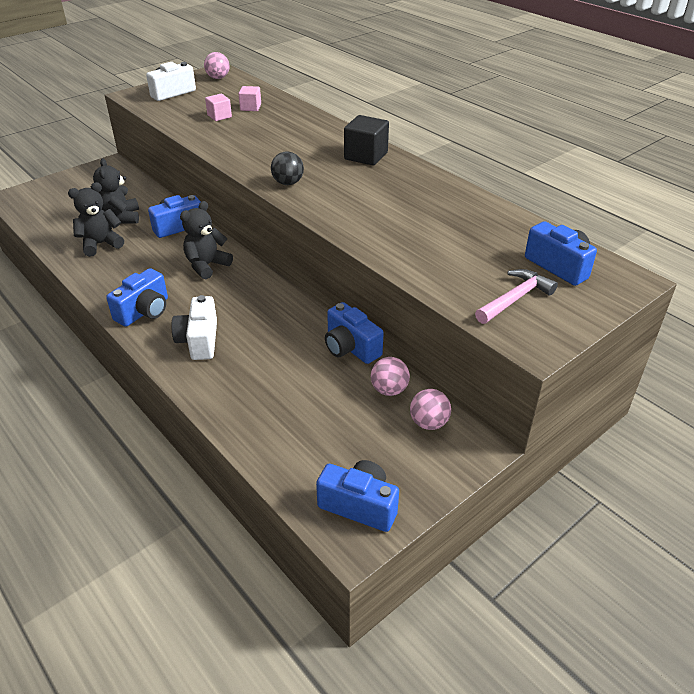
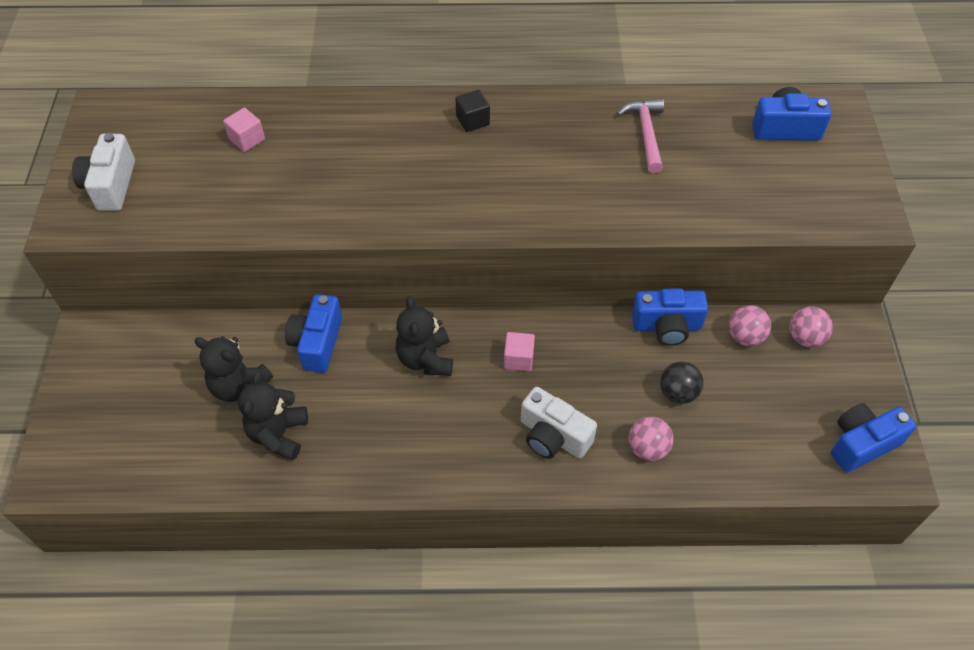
camera: 50 degrees left, 15 degrees up
blue camera [106,268,168,327] -> none
pink ball [204,52,230,79] -> pink ball moved to [629,417,674,461]
pink cube [205,94,232,121] -> pink cube moved to [504,332,535,371]
black ball [271,151,304,185] -> black ball moved to [660,361,703,404]
black cube [344,115,389,166] -> black cube [455,90,490,132], size x0.61
pink hammer [475,269,558,324] -> pink hammer moved to [617,98,664,173]

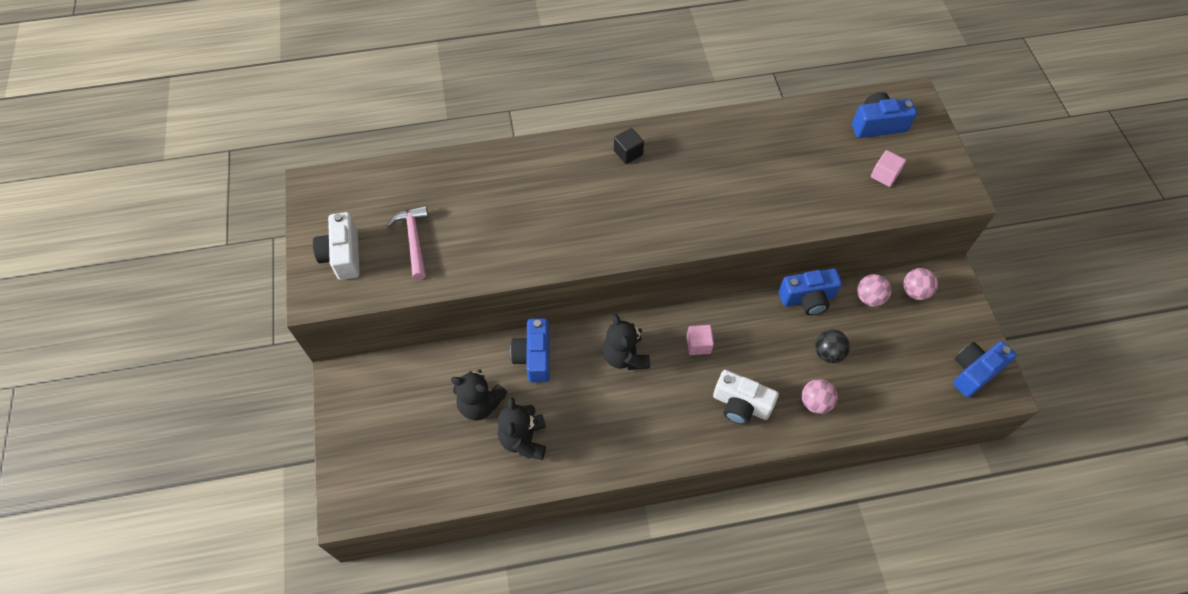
camera: 10 degrees left, 5 degrees up
pink cube [223,108,265,152] -> pink cube moved to [871,150,906,187]
pink hammer [617,98,664,173] -> pink hammer moved to [387,205,429,280]

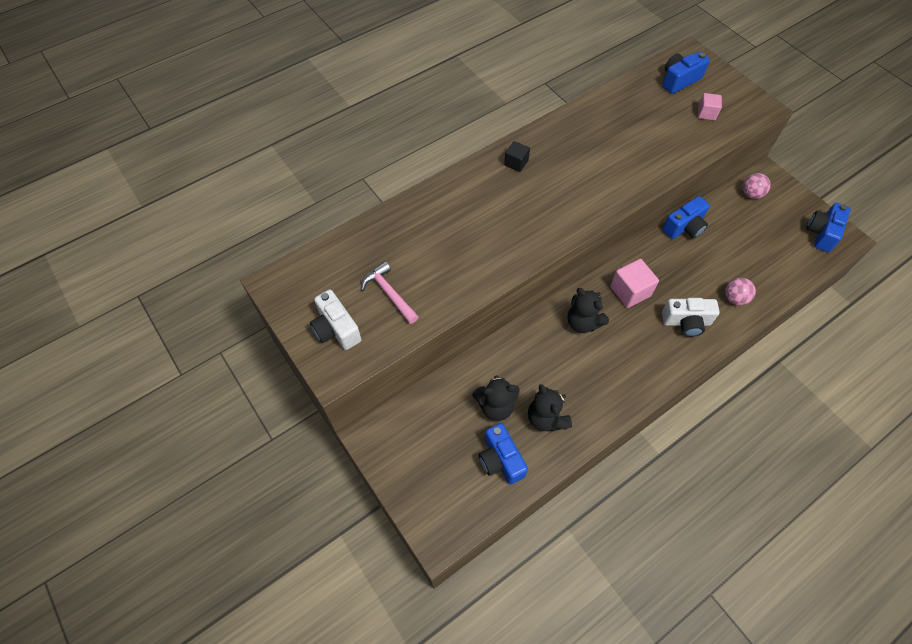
camera: 25 degrees left, 0 degrees up
blue camera [510,318,550,382] -> blue camera moved to [479,423,528,484]
pink cube [687,325,714,355] -> pink cube [610,259,659,308], size x1.65
black ball [815,329,850,363] -> none
pink ball [857,274,891,307] -> none

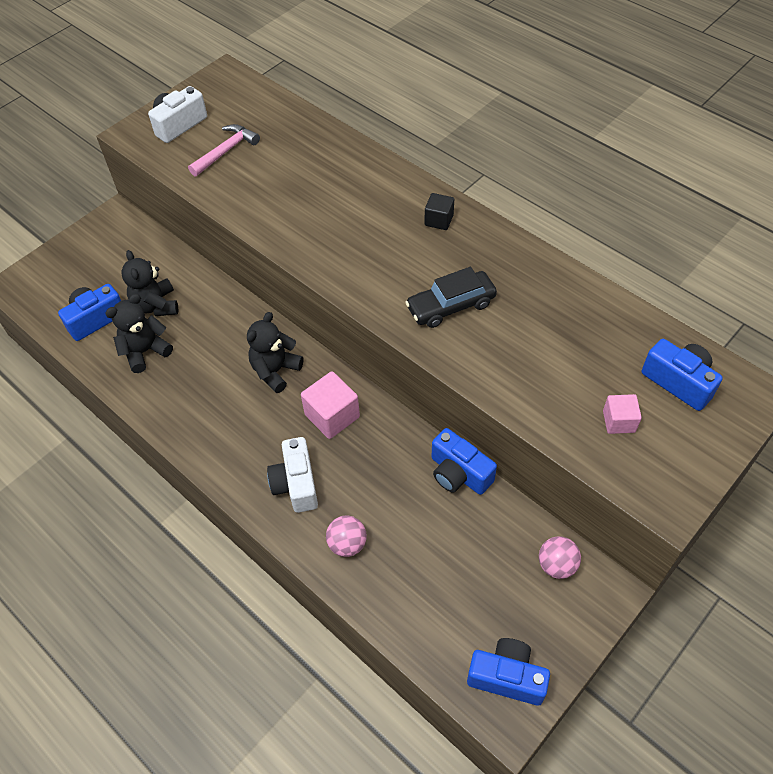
camera: 80 degrees right, 5 degrees down
none -> black car [405,267,497,328]

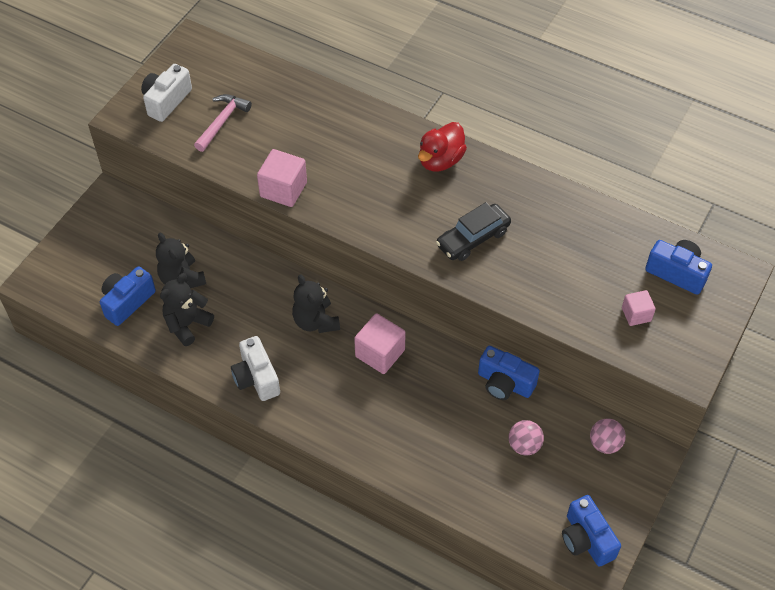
camera: 15 degrees left, 0 degrees up
black teddy bear [247,312,304,393] -> black teddy bear turned 45 degrees counterclockwise [292,274,340,333]
white camera [267,437,318,513] -> white camera moved to [231,336,280,401]
pink ball [326,516,367,557] -> pink ball moved to [509,420,544,455]
black cube [425,193,454,230] -> red duck [418,122,467,171]
blue camera [467,638,550,706] -> blue camera turned 120 degrees counterclockwise [562,495,621,567]
none -> pink cube [257,149,307,207]

